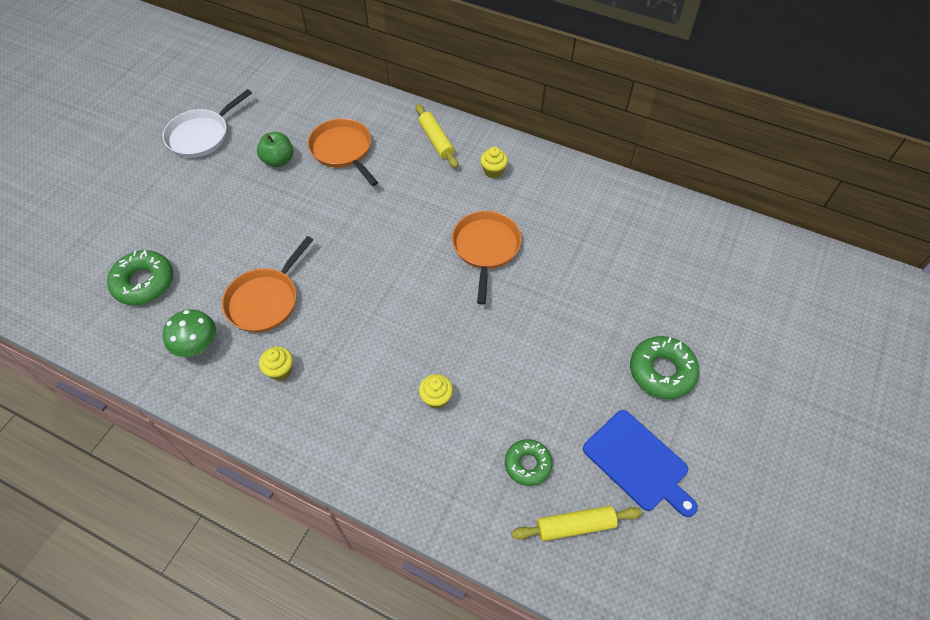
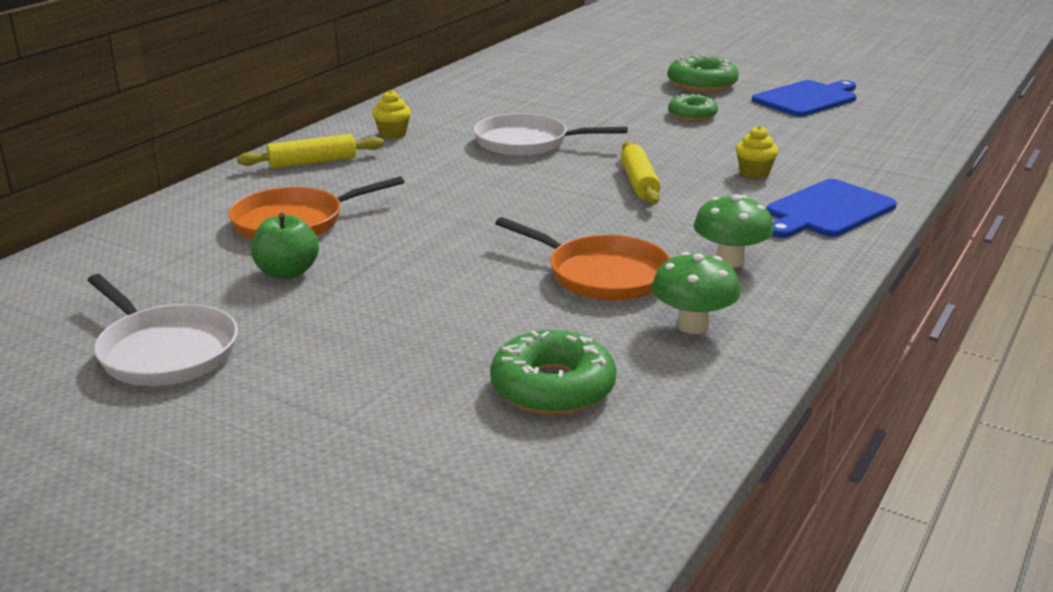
camera: 85 degrees left, 30 degrees down
yellow cupcake [259,346,293,381] -> green mushroom [694,194,774,268]
orange pan [452,211,522,305] -> white pan [474,113,628,156]
green donut [505,439,553,486] -> green donut moved to [668,94,718,121]
yellow rolling pin [511,505,642,541] -> yellow rolling pin moved to [621,141,661,205]
none -> blue cutting board [767,179,897,238]

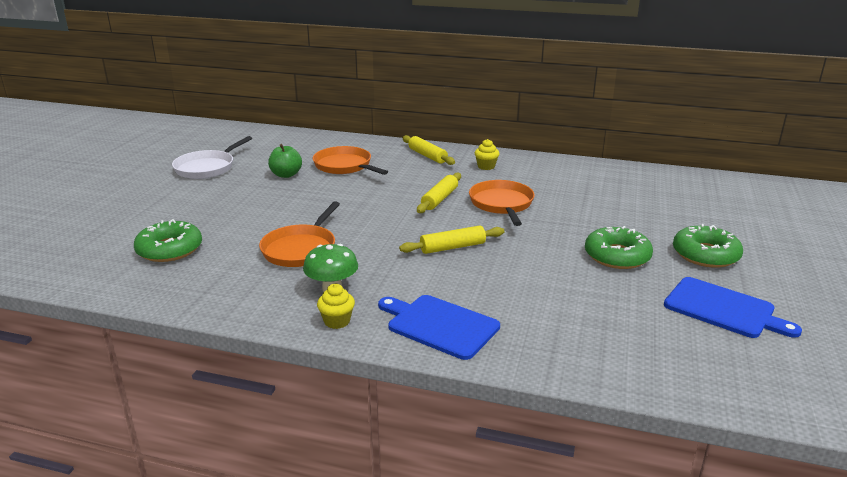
camera: 75 degrees right, 0 degrees up
white pan [474,113,628,156] -> orange pan [469,180,535,226]
green mushroom [652,252,741,334] -> none
green donut [668,94,718,121] -> green donut [585,226,653,269], size x1.53
yellow cupcake [736,126,779,179] -> yellow cupcake moved to [317,284,355,329]
none -> yellow rolling pin [417,173,461,213]

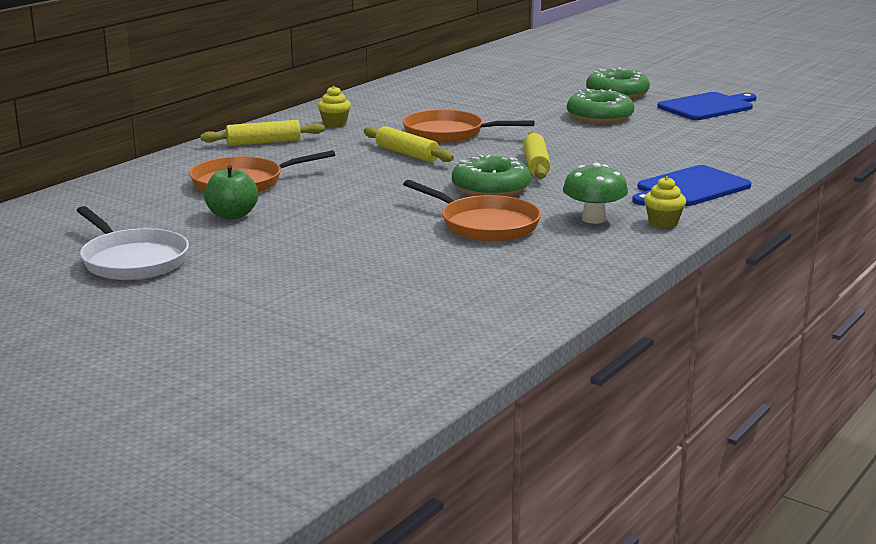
camera: 70 degrees left, 5 degrees down
green donut [134,219,202,262] -> green donut moved to [452,154,531,196]

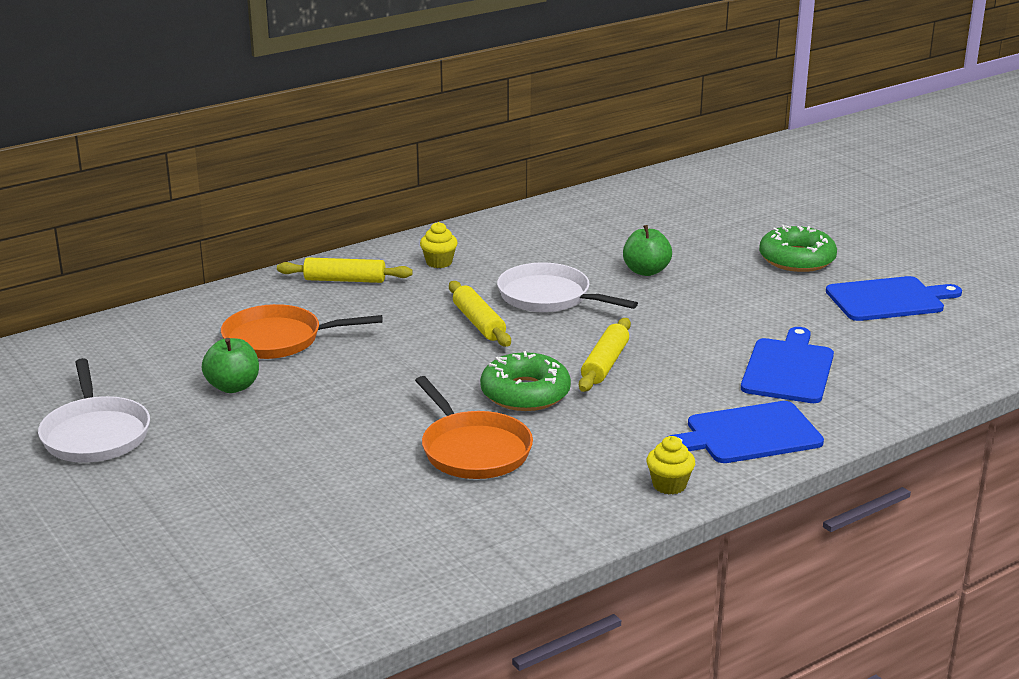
camera: 20 degrees right, 5 degrees up
orange pan [403,110,535,143] -> white pan [497,263,638,312]
green mushroom [563,163,628,224] -> none
green donut [567,89,634,123] -> none
none -> green apple [623,225,672,276]
none -> blue cutting board [741,327,834,403]

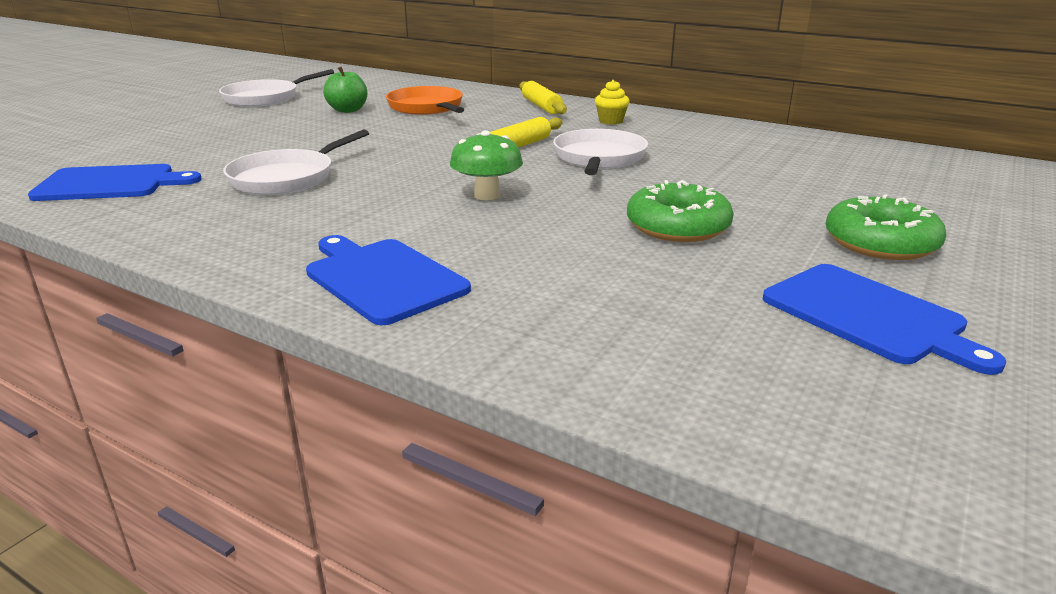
camera: 65 degrees right, 0 degrees up
orange pan [415,376,533,479] -> white pan [223,129,369,195]
green donut [480,351,571,411] -> green donut moved to [627,180,734,242]
yellow rolling pin [579,318,631,392] -> green mushroom [450,130,523,200]
green apple [623,225,672,276] -> none
yellow cupcake [647,436,695,494] -> none
blue cutting board [741,327,834,403] -> blue cutting board moved to [28,164,202,201]

